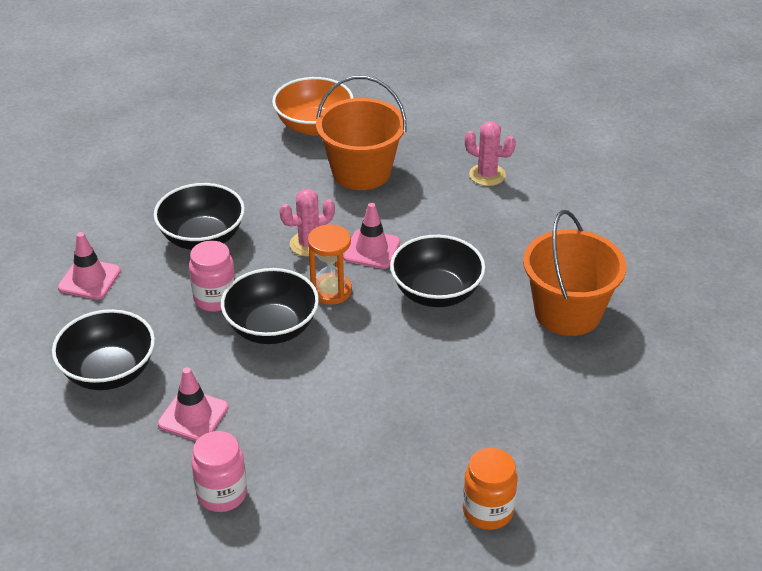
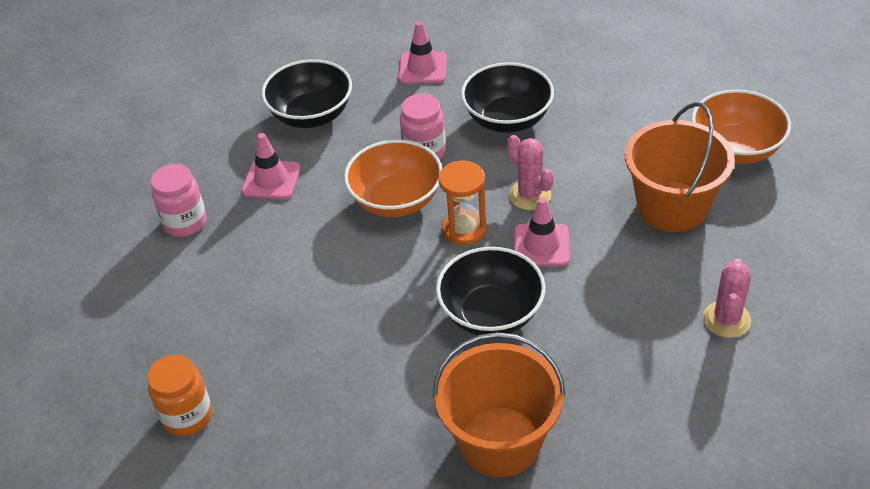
camera: 80 degrees right, 5 degrees up
black bowl [221,268,319,344] -> orange bowl [344,140,442,217]

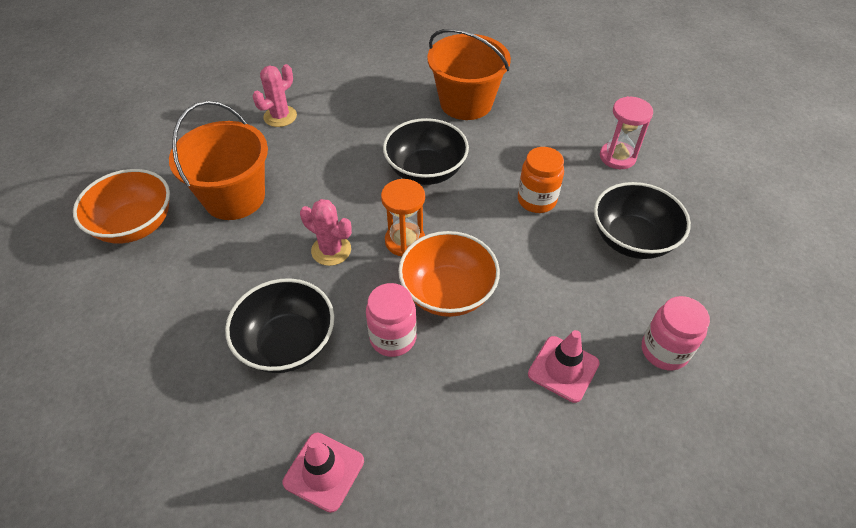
camera: 160 degrees left, 5 degrees up
orange jar [147,355,212,436] -> orange jar moved to [518,147,564,213]
black bowl [262,59,352,128] -> black bowl moved to [594,182,691,259]
pink cactus [507,135,554,210] -> pink cactus turned 45 degrees counterclockwise [300,199,352,266]
pink traffic cone [514,197,570,266] -> none
none -> pink hourglass [600,96,653,169]

